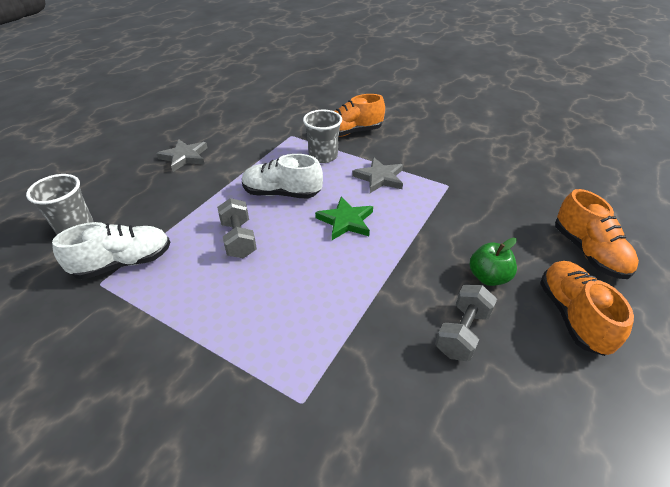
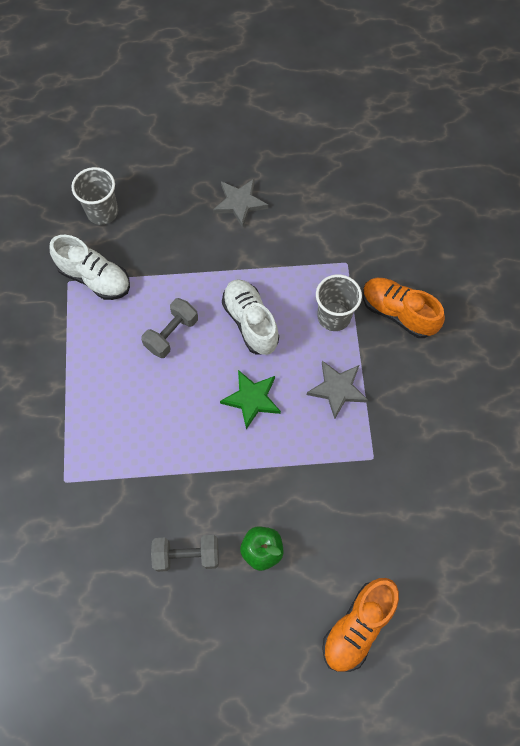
camera: 55 degrees right, 25 degrees up
orange shoe [540,261,634,356] -> none

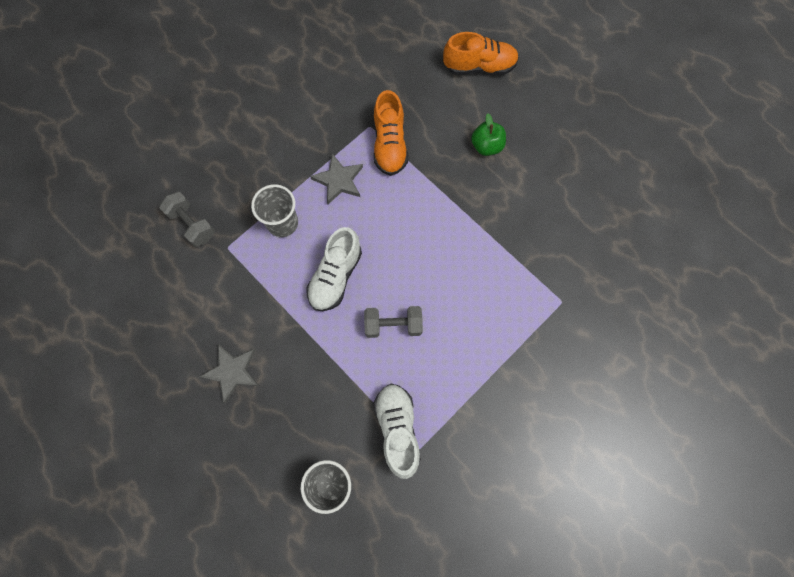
camera: 130 degrees left, 5 degrees up
grey dumbbell [151,535,219,572] -> grey dumbbell moved to [159,192,215,247]
green star [220,370,281,429] -> none
orange shoe [363,278,445,338] -> orange shoe moved to [374,90,408,176]

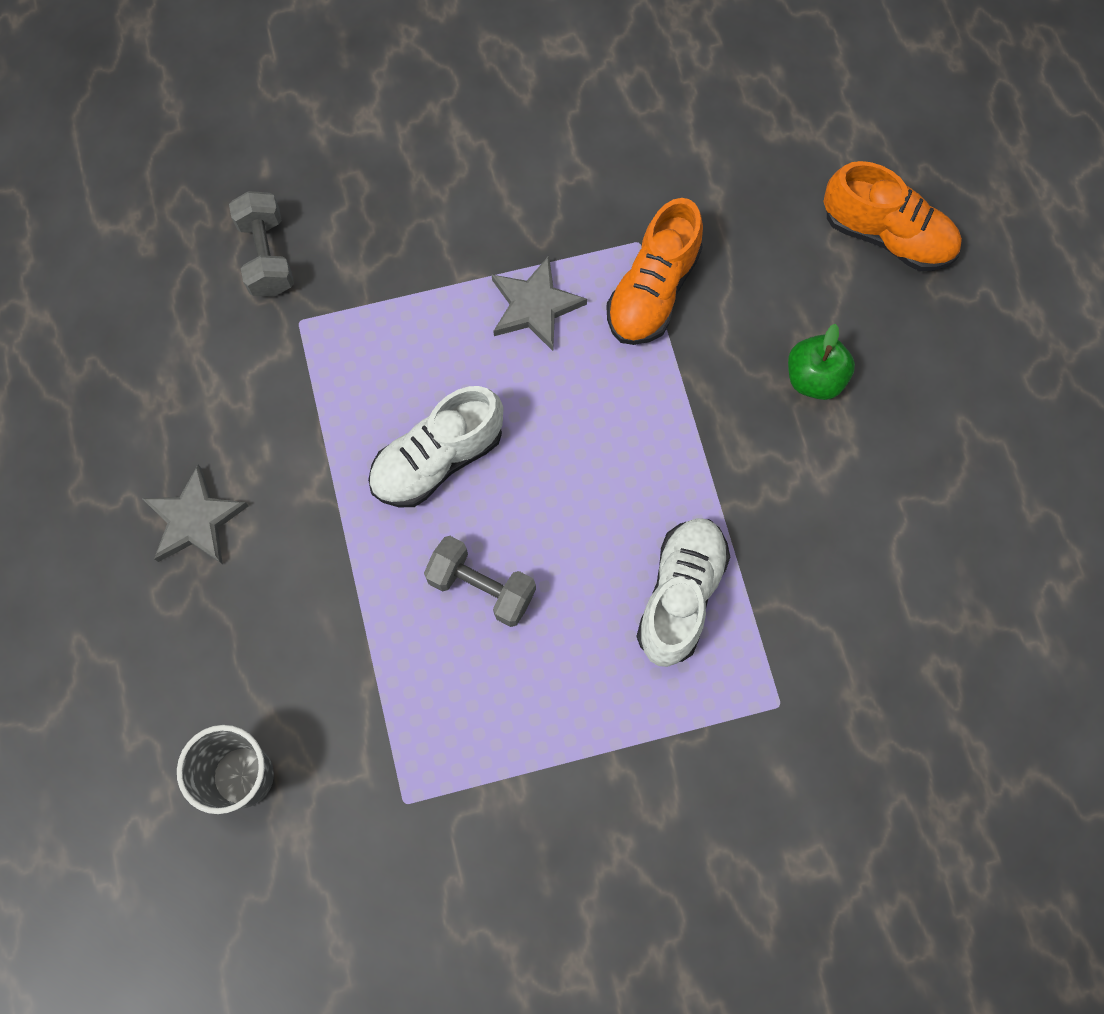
camera: 30 degrees right, 0 degrees up
grey cup [251,184,298,237] -> none
white shoe [373,384,421,479] -> white shoe moved to [636,518,730,667]

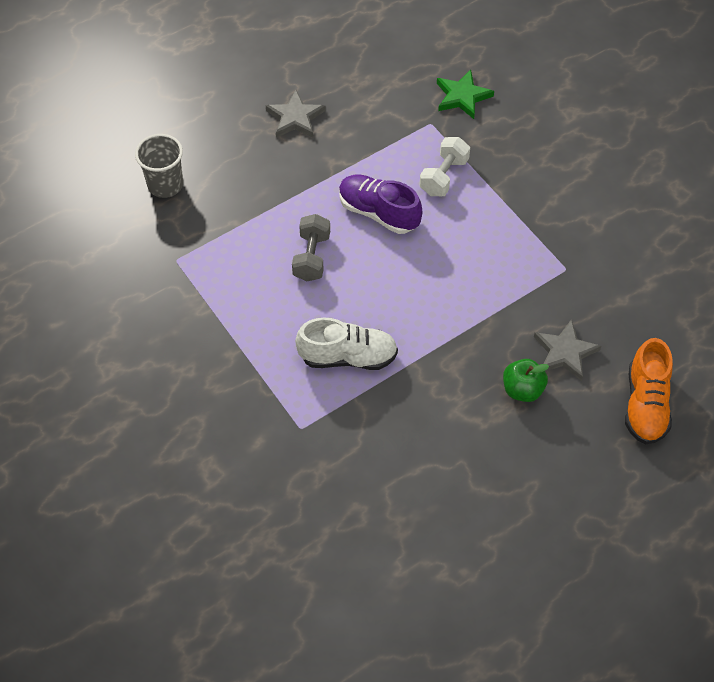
camera: 70 degrees right, 15 degrees down
grey dumbbell [229,191,294,297] -> green star [437,70,494,119]
white shoe [368,386,503,507] -> purple shoe [339,175,422,234]
grey star [492,256,587,351] -> grey star moved to [534,319,601,381]
orange shoe [606,198,703,345] -> none
none -> white dumbbell [419,137,470,196]

